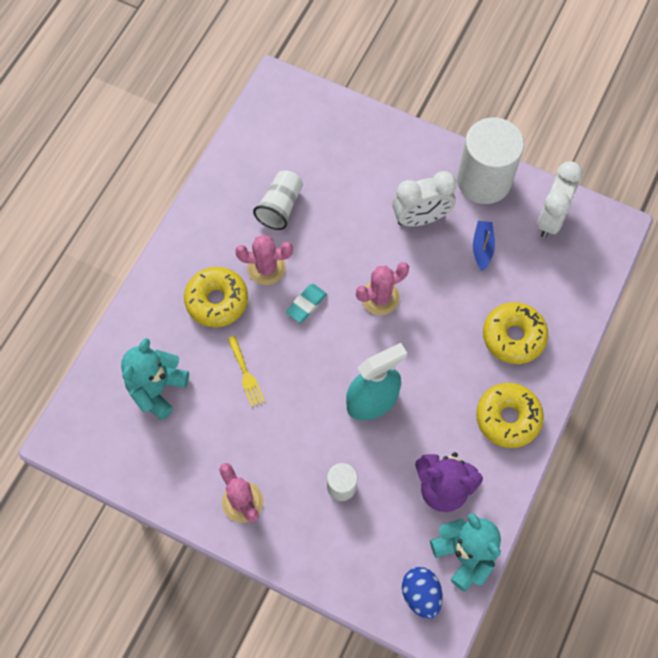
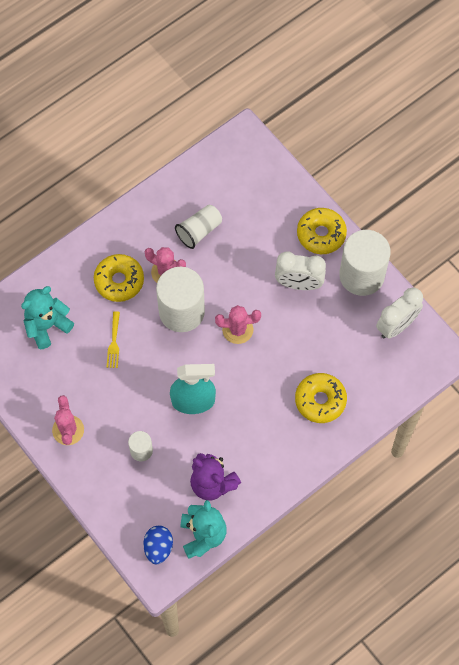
camera: 25 degrees right, 0 degrees up
turquoise eraser [286,284,327,323] -> white cylinder [156,267,205,332]
blue boat [473,221,495,271] -> none
yellow donut [476,383,544,448] -> yellow donut moved to [297,208,347,254]

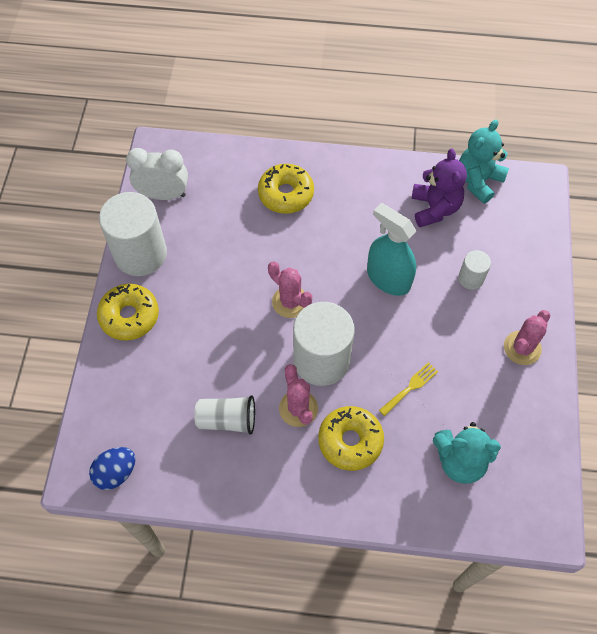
camera: 135 degrees left, 5 degrees down
blue egg [143,525,173,564] -> blue egg moved to [89,447,135,490]
white clock [275,251,326,290] -> none

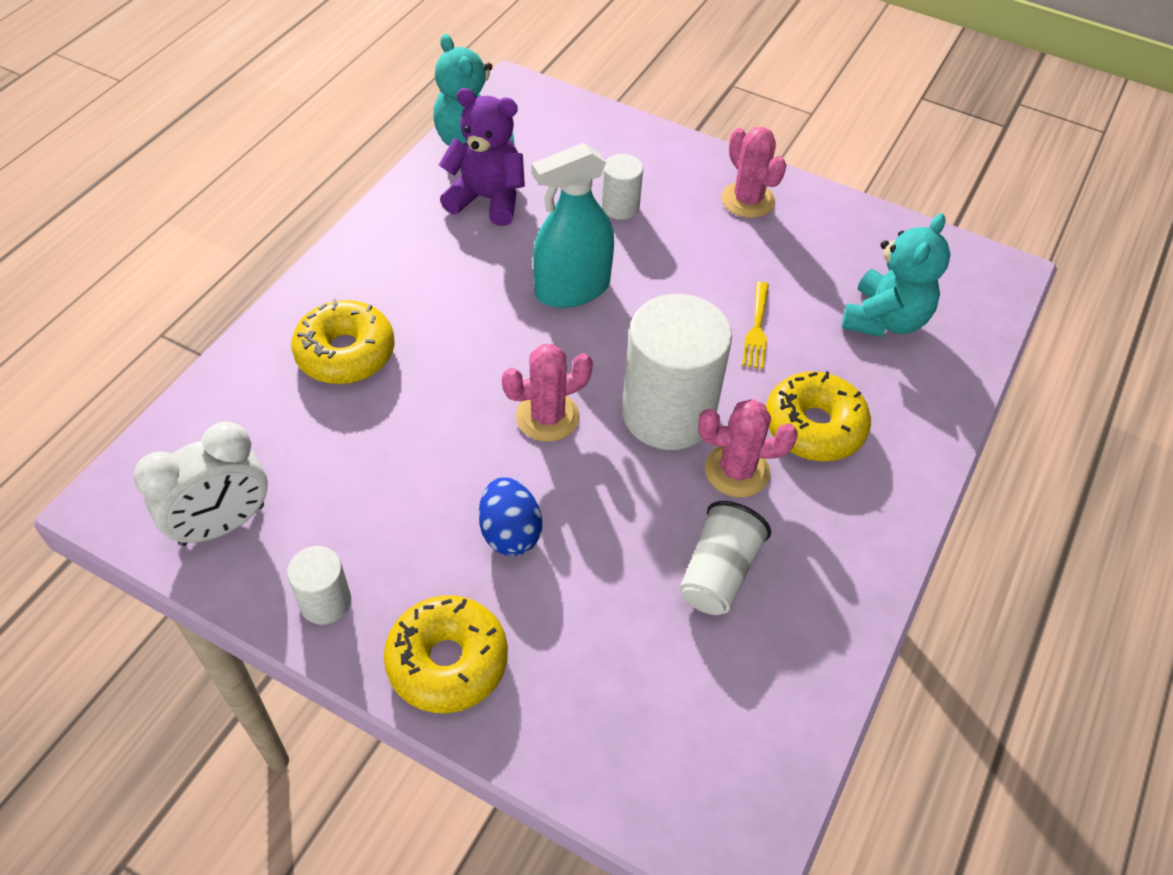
camera: 70 degrees left, 10 degrees down
blue egg [89,447,135,490] -> blue egg moved to [479,477,542,556]
white cylinder [99,192,167,276] -> white cylinder [287,546,351,625], size x0.48
white clock [126,148,188,200] -> white clock turned 150 degrees counterclockwise [134,421,268,546]
yellow fork [379,362,438,416] -> yellow fork turned 150 degrees counterclockwise [742,282,769,369]

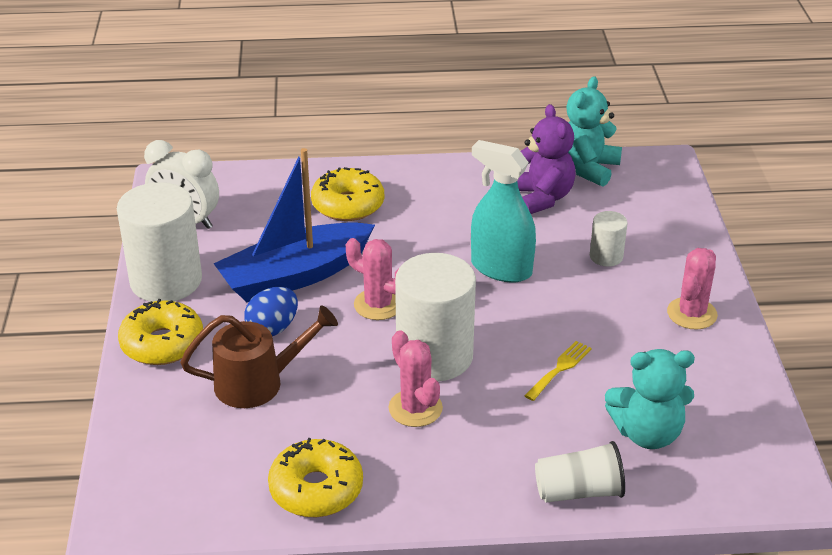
camera: 60 degrees right, 15 degrees down
white cylinder [287,546,351,625] -> white cylinder [117,182,202,302], size x2.09
white cup [679,501,771,615] -> white cup moved to [535,441,625,503]
yellow fork [742,282,769,369] -> yellow fork turned 150 degrees clockwise [524,341,591,401]
yellow donut [766,371,871,461] -> yellow donut moved to [268,438,363,517]
none -> brown watering can [180,305,338,408]
none -> blue boat [213,148,375,302]

